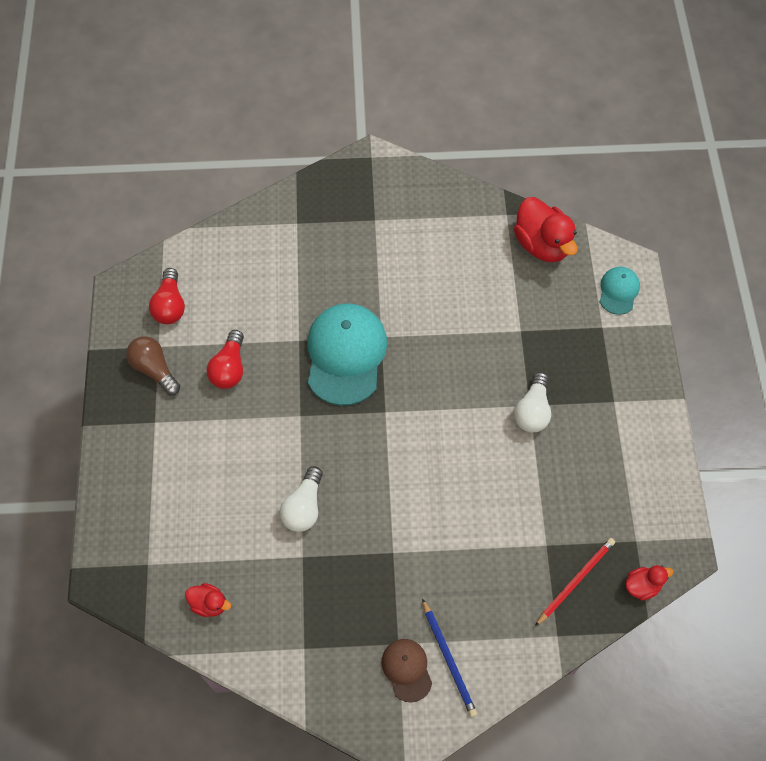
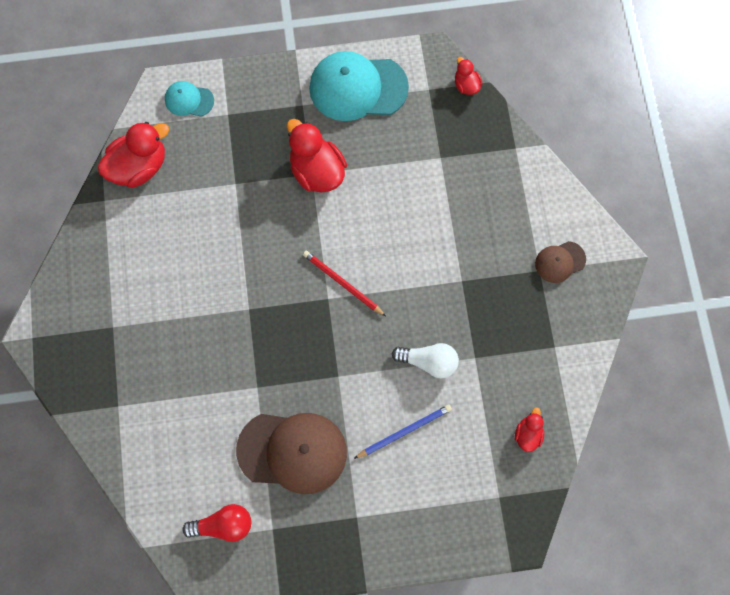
camera: 95 degrees left, 10 degrees up
brown light bulb [126,336,180,395] -> none
red light bulb [207,330,244,389] -> brown cap [236,413,347,494]
turquoise cap [307,303,387,406] -> turquoise cap moved to [309,51,409,121]
blue pencil [422,598,477,717] -> blue pencil moved to [354,405,452,459]
white light bulb [514,372,551,432] -> red duck [287,119,347,193]
red pencil [535,538,615,626] -> red pencil moved to [303,251,386,316]

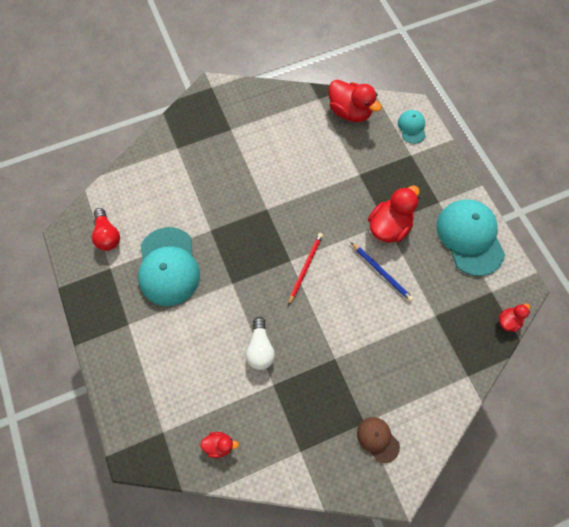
camera: 75 degrees right, 5 degrees down
brown cap [236,413,347,494] -> turquoise cap [138,227,200,306]
blue pencil [354,405,452,459] -> blue pencil moved to [351,242,413,301]

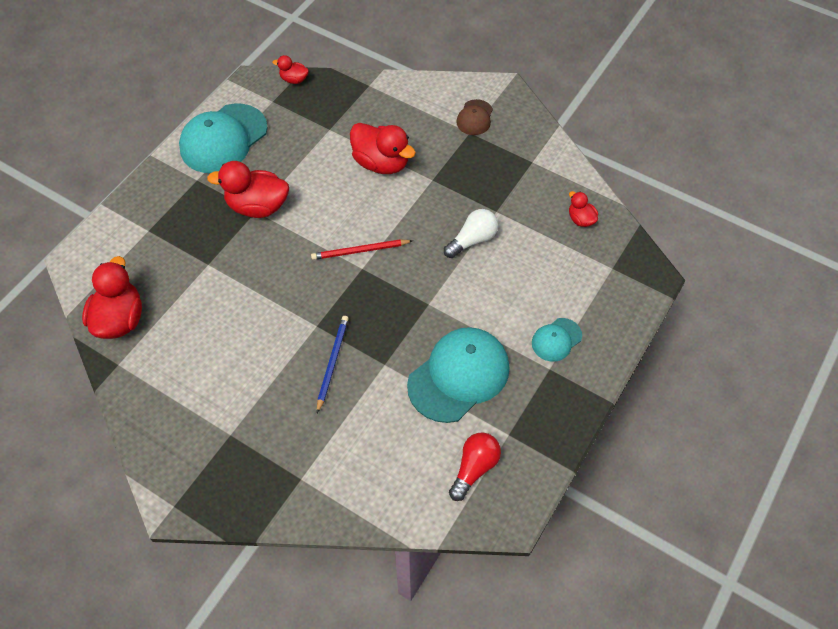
camera: 125 degrees left, 10 degrees down
blue pencil [351,242,413,301] -> blue pencil moved to [317,316,349,413]
turquoise cap [398,110,426,144] -> turquoise cap moved to [532,318,582,362]
none -> red duck [350,123,416,174]

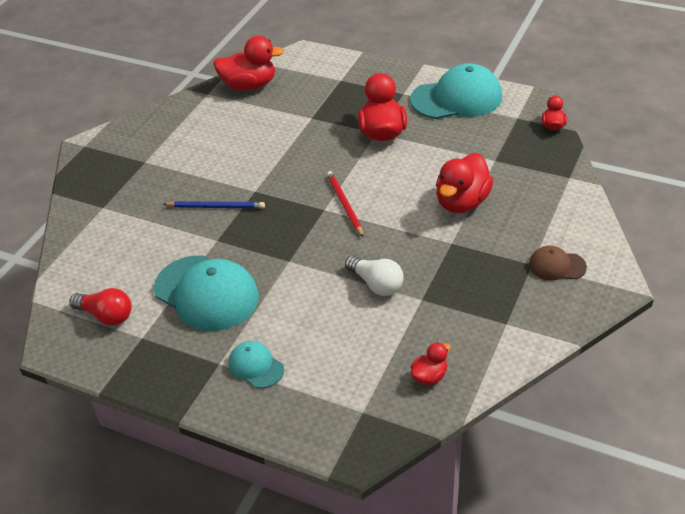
camera: 85 degrees right, 15 degrees down
turquoise cap [179,104,268,173] -> turquoise cap turned 135 degrees clockwise [410,63,502,119]

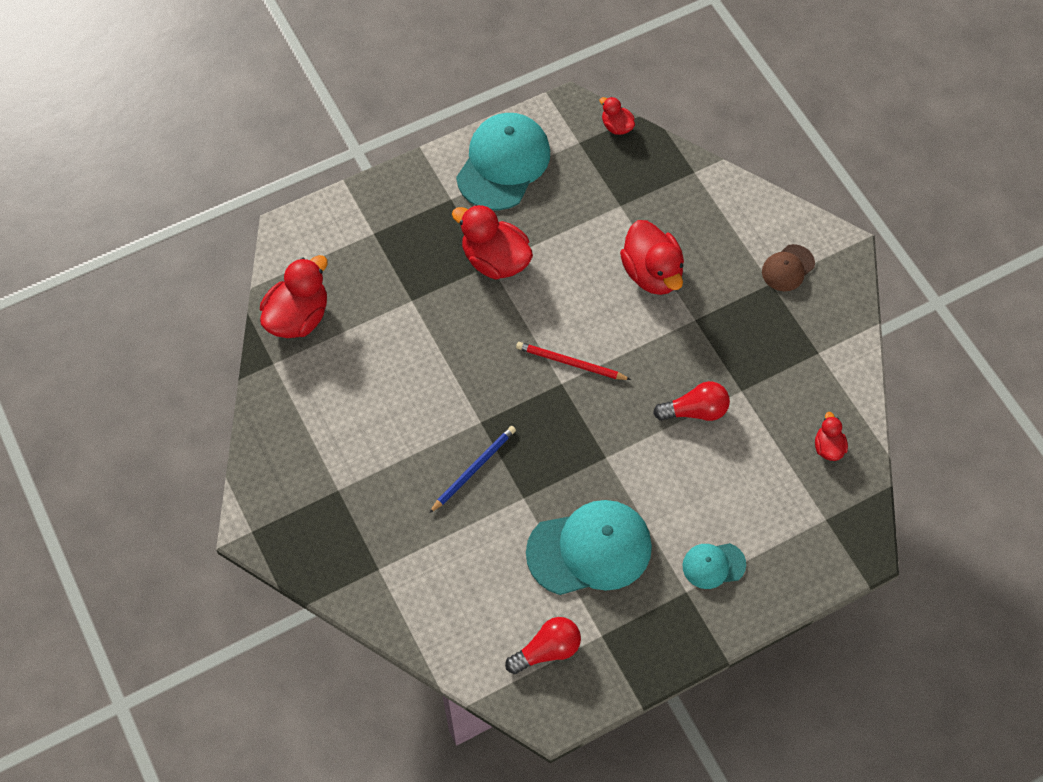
camera: 55 degrees left, 20 degrees up
white light bulb [345,256,404,296] -> red light bulb [653,381,730,421]

